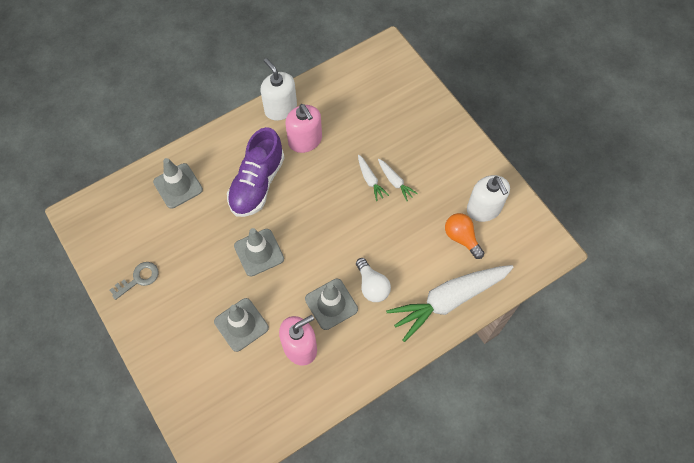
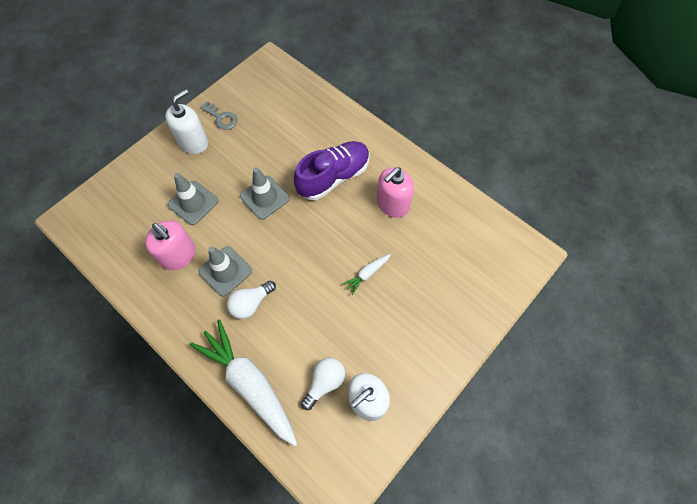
camera: 75 degrees right, 0 degrees up
grey traffic cone [153,158,203,209] -> none
purple shoe [227,127,285,217] -> purple shoe turned 135 degrees clockwise [294,141,370,200]
white soap dispenser [260,58,297,121] -> white soap dispenser moved to [165,89,208,154]
white carrot [378,159,418,201] -> none
orange light bulb [445,213,484,259] -> white light bulb [301,357,345,410]

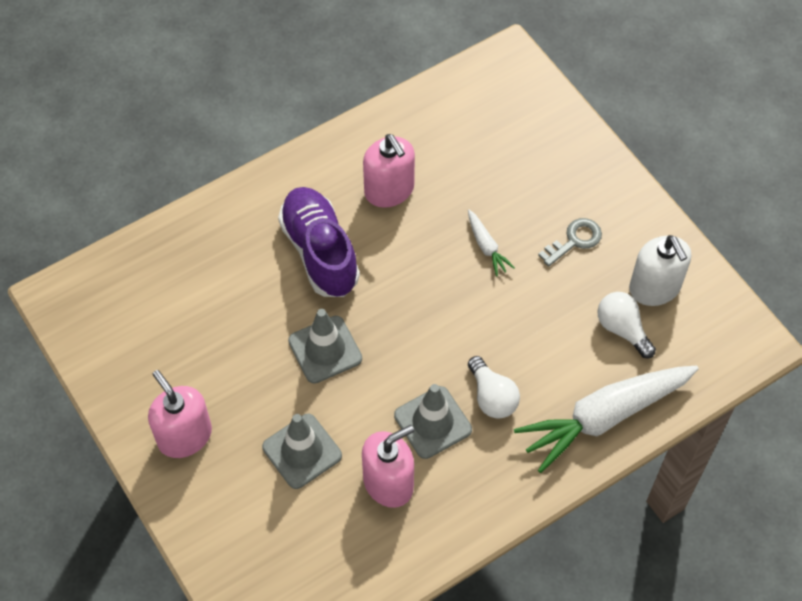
camera: 75 degrees left, 5 degrees down
white soap dispenser [165,89,208,154] -> pink soap dispenser [148,370,212,458]
grey key [200,101,238,130] -> grey key moved to [538,218,602,267]

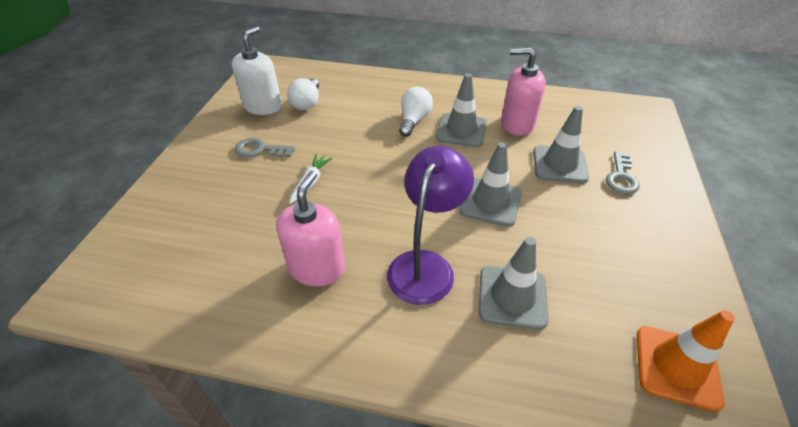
camera: 135 degrees left, 15 degrees down
pink soap dispenser [148,370,212,458] -> none
purple shoe [278,187,360,297] -> purple lamp [387,146,474,305]
white carrot [514,365,699,473] -> none
none -> grey traffic cone [479,237,549,330]
none -> grey key [605,151,640,194]
none -> orange traffic cone [637,310,735,412]

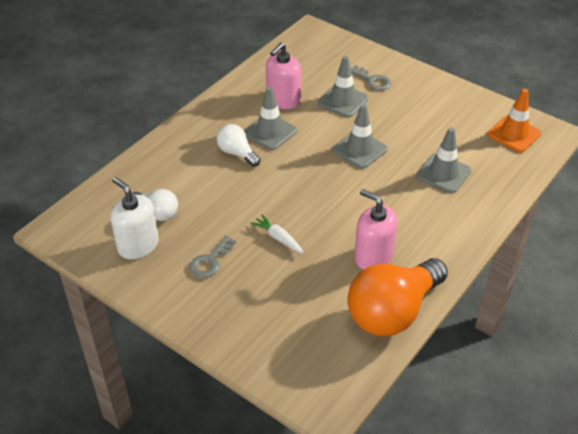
camera: 65 degrees left, 0 degrees up
purple lamp [387,146,474,305] -> none
none -> orange light bulb [347,258,448,336]

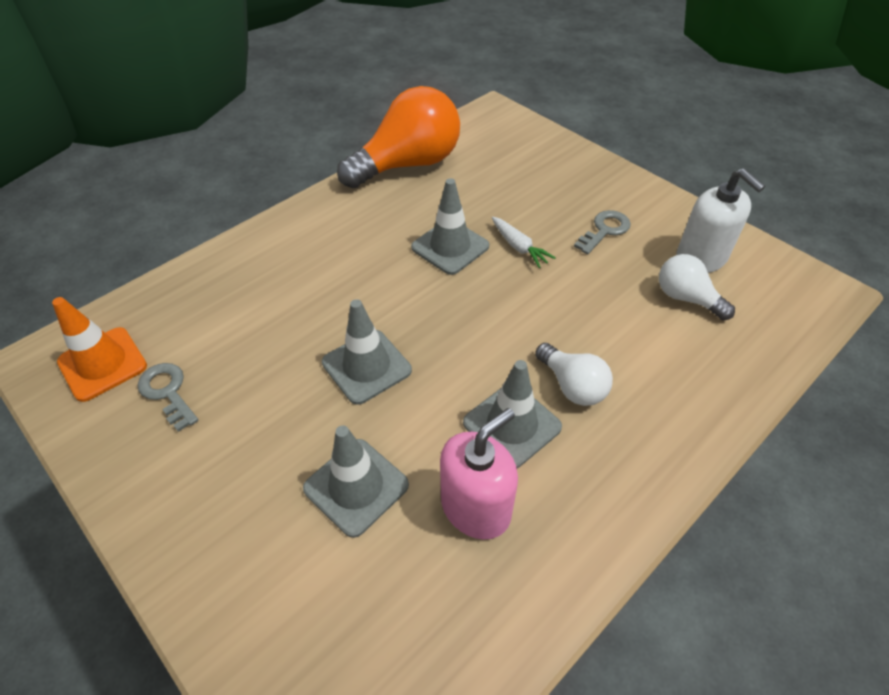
camera: 170 degrees left, 5 degrees up
grey key [351,65,391,91] -> grey key moved to [138,363,199,432]
pink soap dispenser [354,189,398,270] -> none
grey traffic cone [416,127,471,193] -> grey traffic cone moved to [411,178,489,275]

